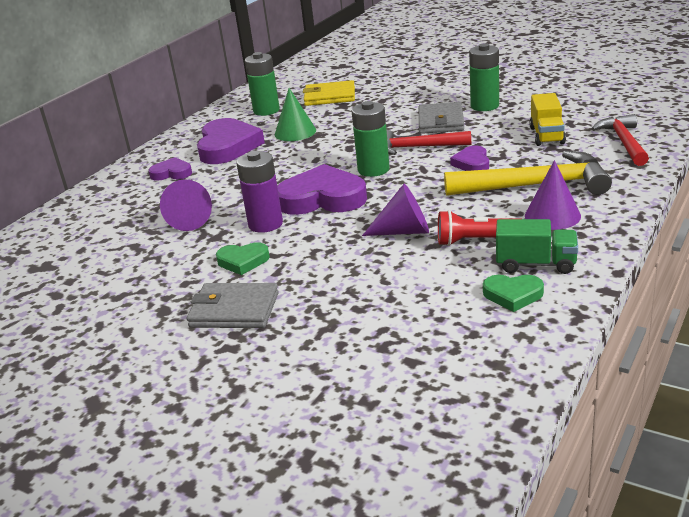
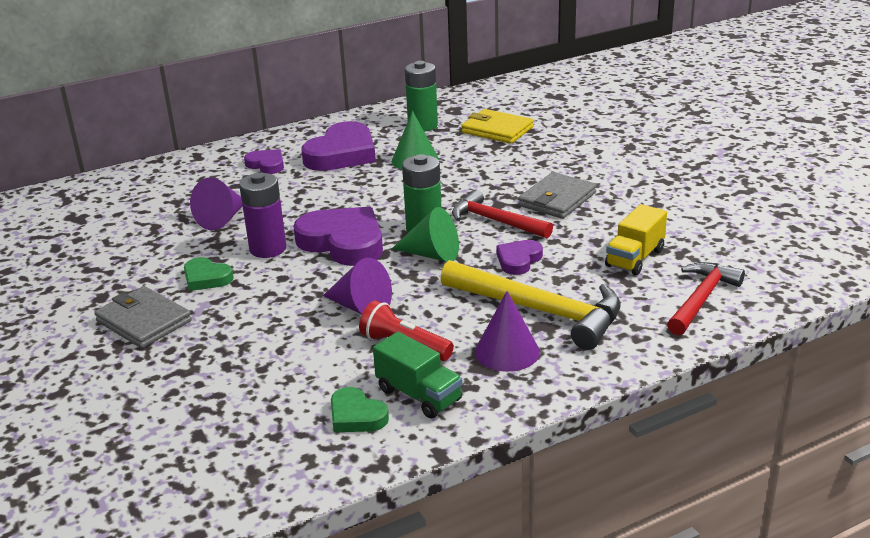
camera: 30 degrees right, 0 degrees up
green battery [469,43,499,111] -> none
none -> green cone [392,207,459,262]

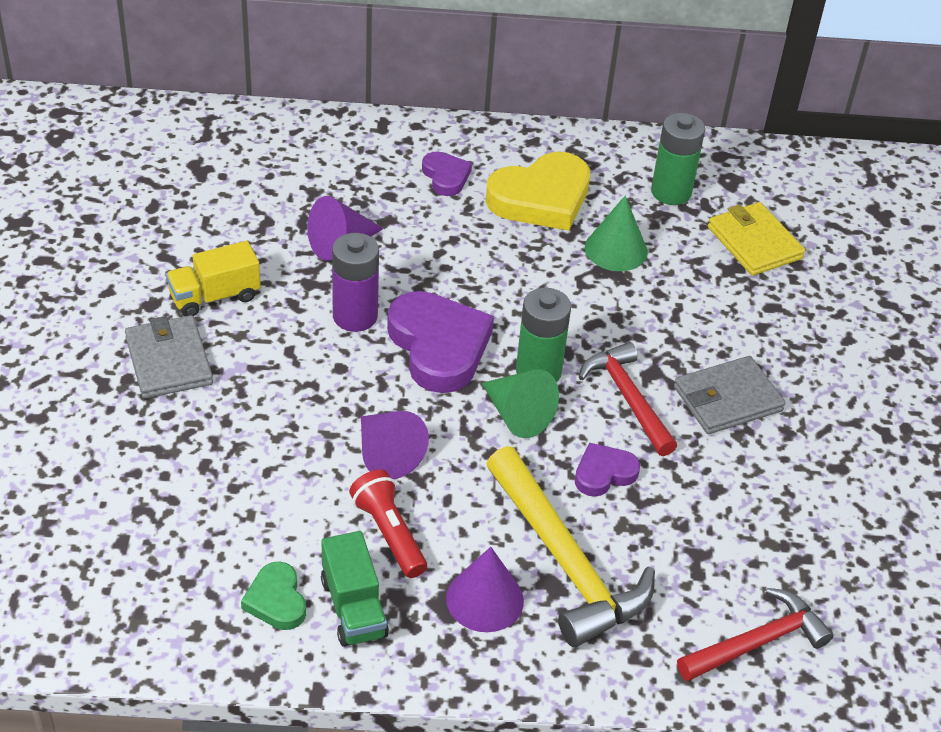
camera: 25 degrees right, 15 degrees up
green heart [184,257,234,291] -> none
purple heart [301,121,376,171] -> yellow heart [486,152,590,231]
yellow truck [605,204,667,275] -> yellow truck moved to [166,241,261,316]

